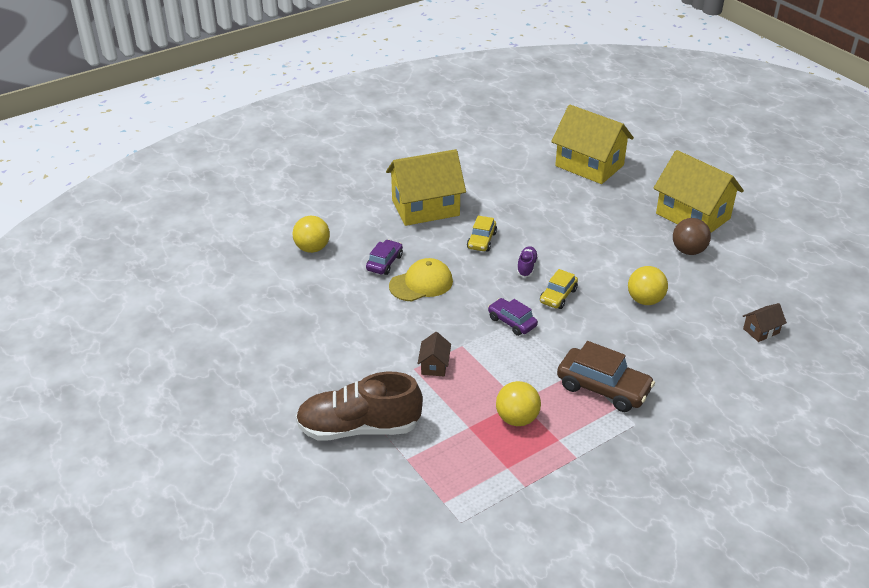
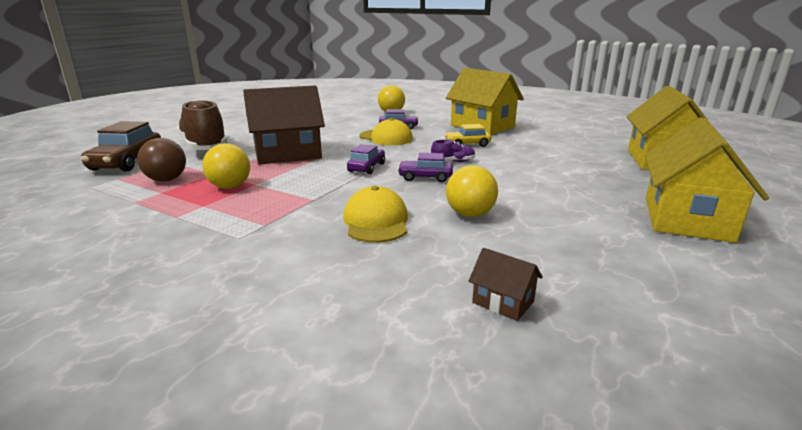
camera: 65 degrees right, 15 degrees down
brown house [418,332,451,376] -> brown house [243,85,325,165], size x2.38
yellow car [540,269,578,309] -> purple car [398,153,453,182]
brown car [557,341,655,412] -> brown car moved to [81,121,161,172]
brown ball [673,218,711,255] -> brown ball moved to [137,138,186,182]
none -> yellow cap [343,186,408,243]

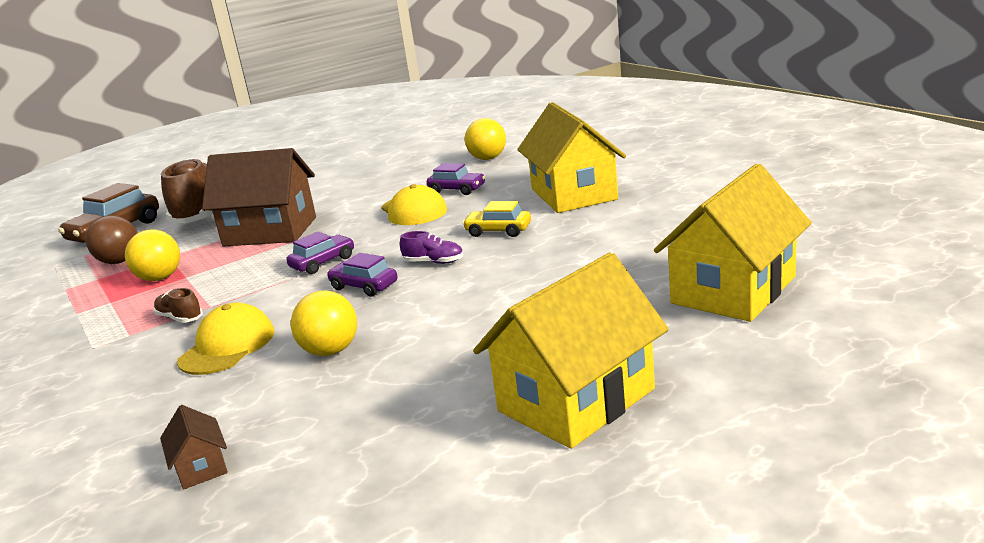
camera: 30 degrees right, 0 degrees up
none -> brown shoe [153,288,203,323]

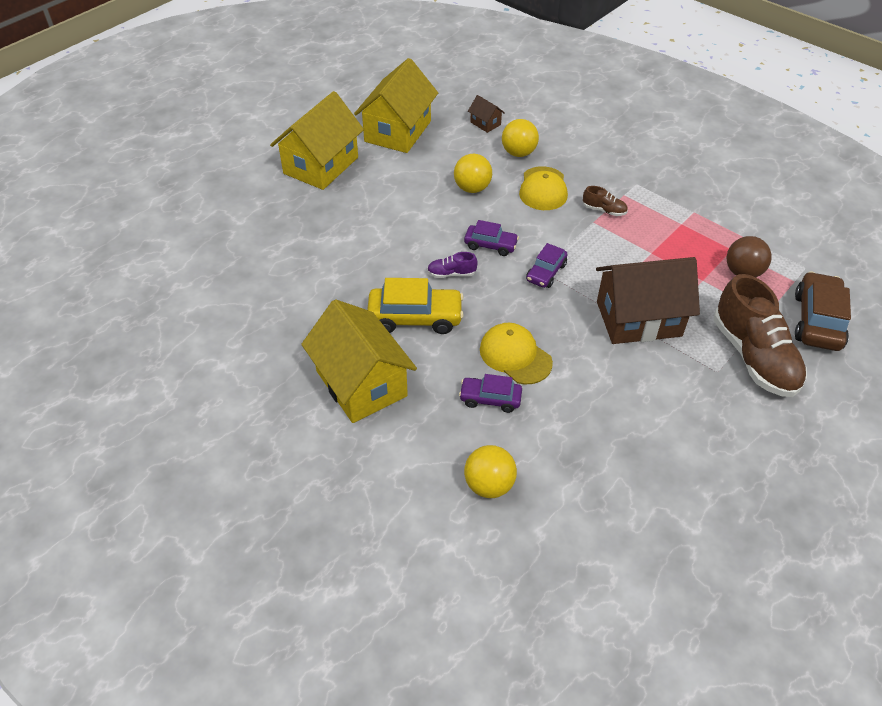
camera: 160 degrees right, 25 degrees up
yellow ball [125,229,180,281] -> yellow ball moved to [502,119,539,157]
yellow car [462,201,531,237] -> yellow car [367,278,464,334], size x1.67
yellow house [654,164,812,322] -> yellow house moved to [354,58,438,153]

